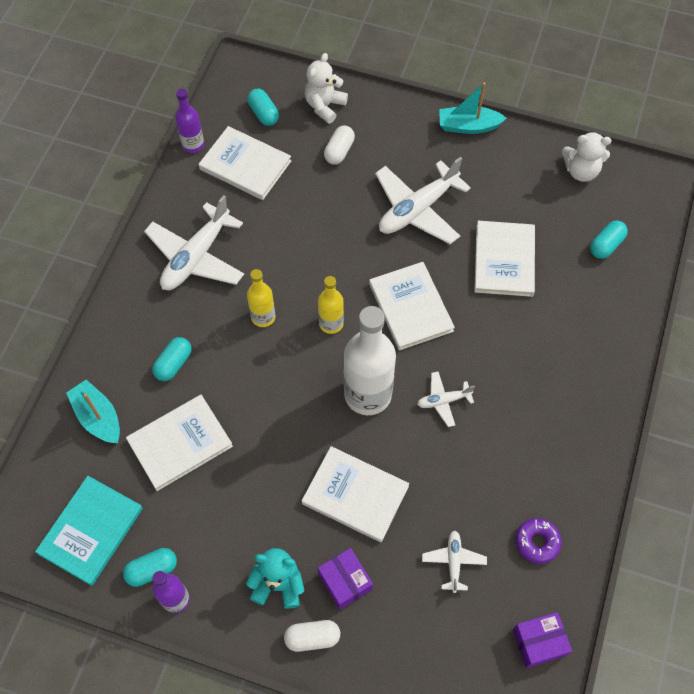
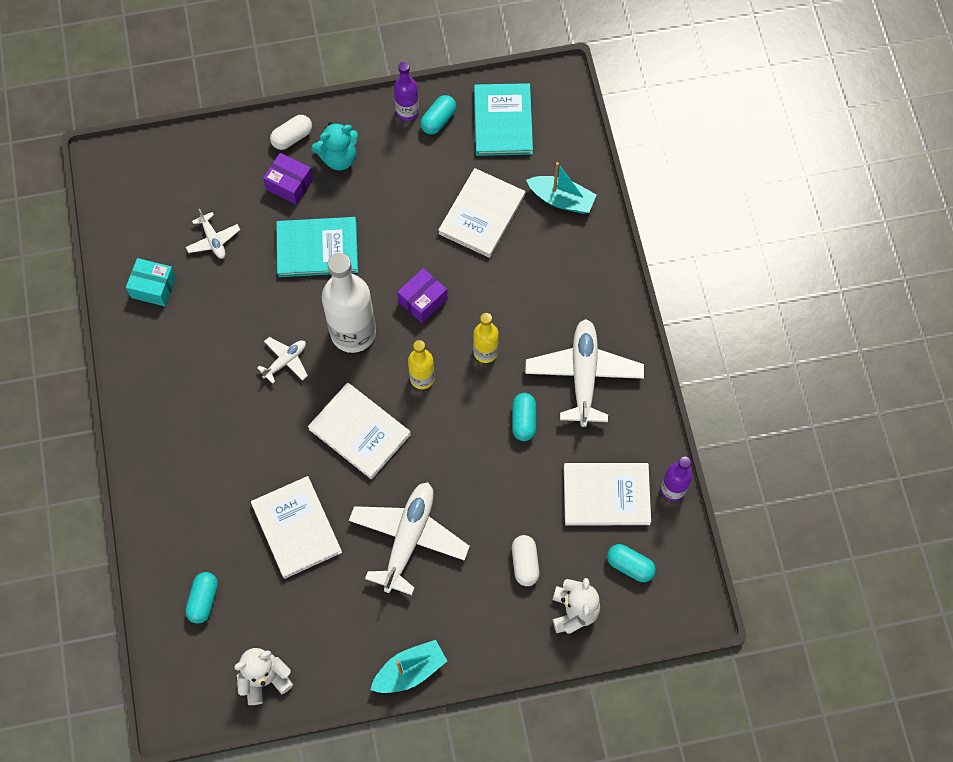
camera: 150 degrees right, 5 degrees up
turquoise capsule [152,337,191,381] -> turquoise capsule moved to [512,393,536,441]
white book [302,446,409,542] -> turquoise book [276,217,358,277]
purple box [513,612,572,668] -> purple box moved to [397,268,447,323]
purple donut [515,518,562,564] -> turquoise box [126,258,176,306]

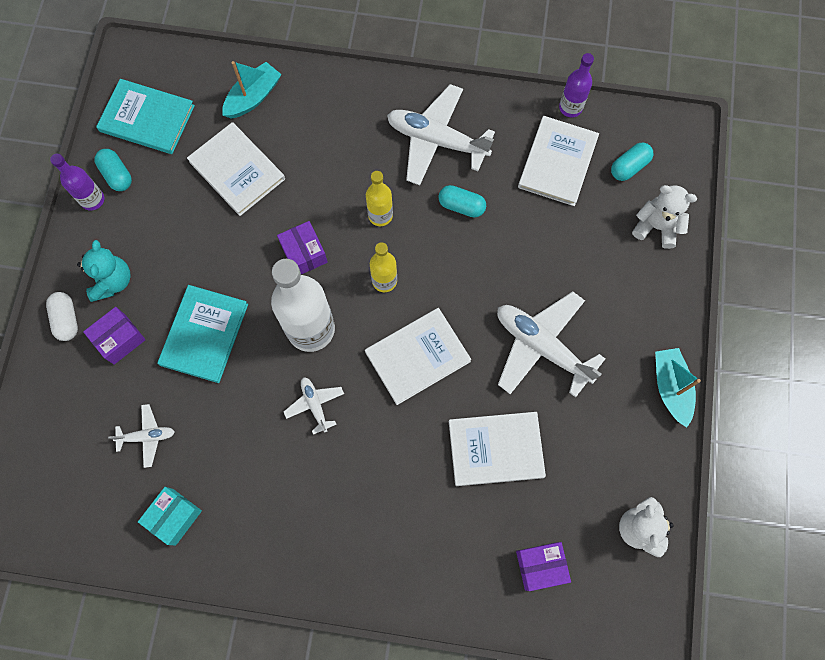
camera: 70 degrees left, 5 degrees up
turquoise capsule [185,572,218,624] -> purple box [516,542,571,591]
white capsule [512,535,540,586] -> none

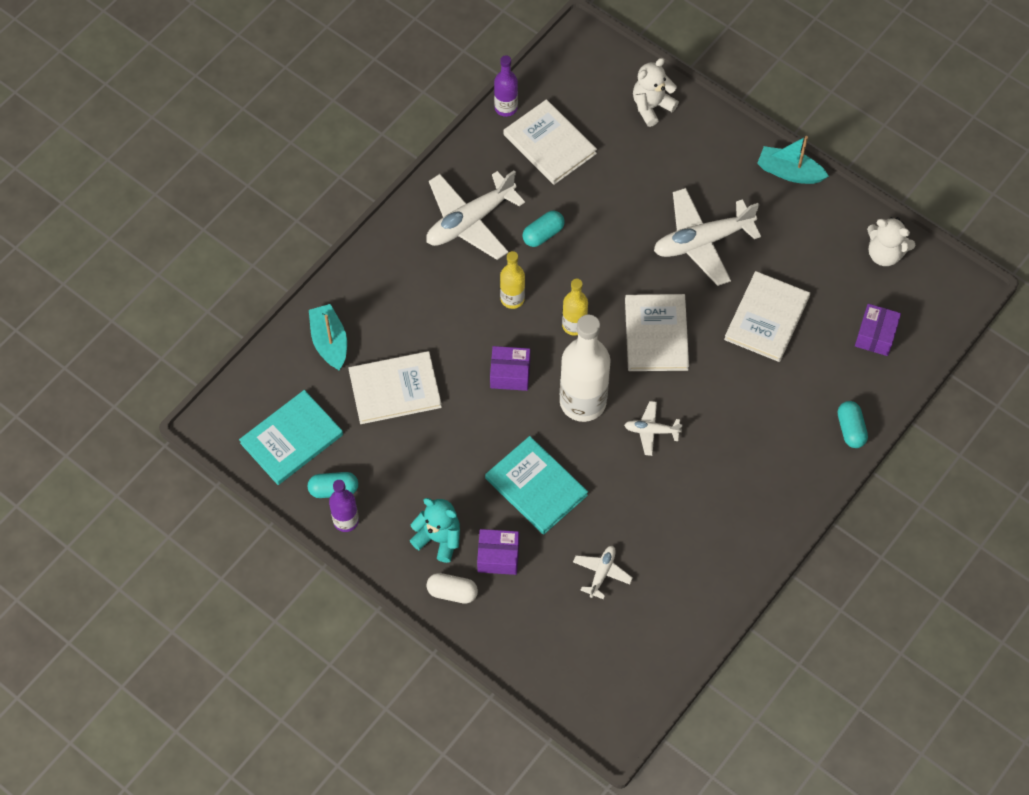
camera: 60 degrees left, 10 degrees down
purple box [83,307,146,365] -> purple box turned 75 degrees counterclockwise [477,529,519,575]
turquoise box [138,487,202,546] -> none
turquoise capsule [611,142,653,181] -> turquoise capsule moved to [838,401,868,448]

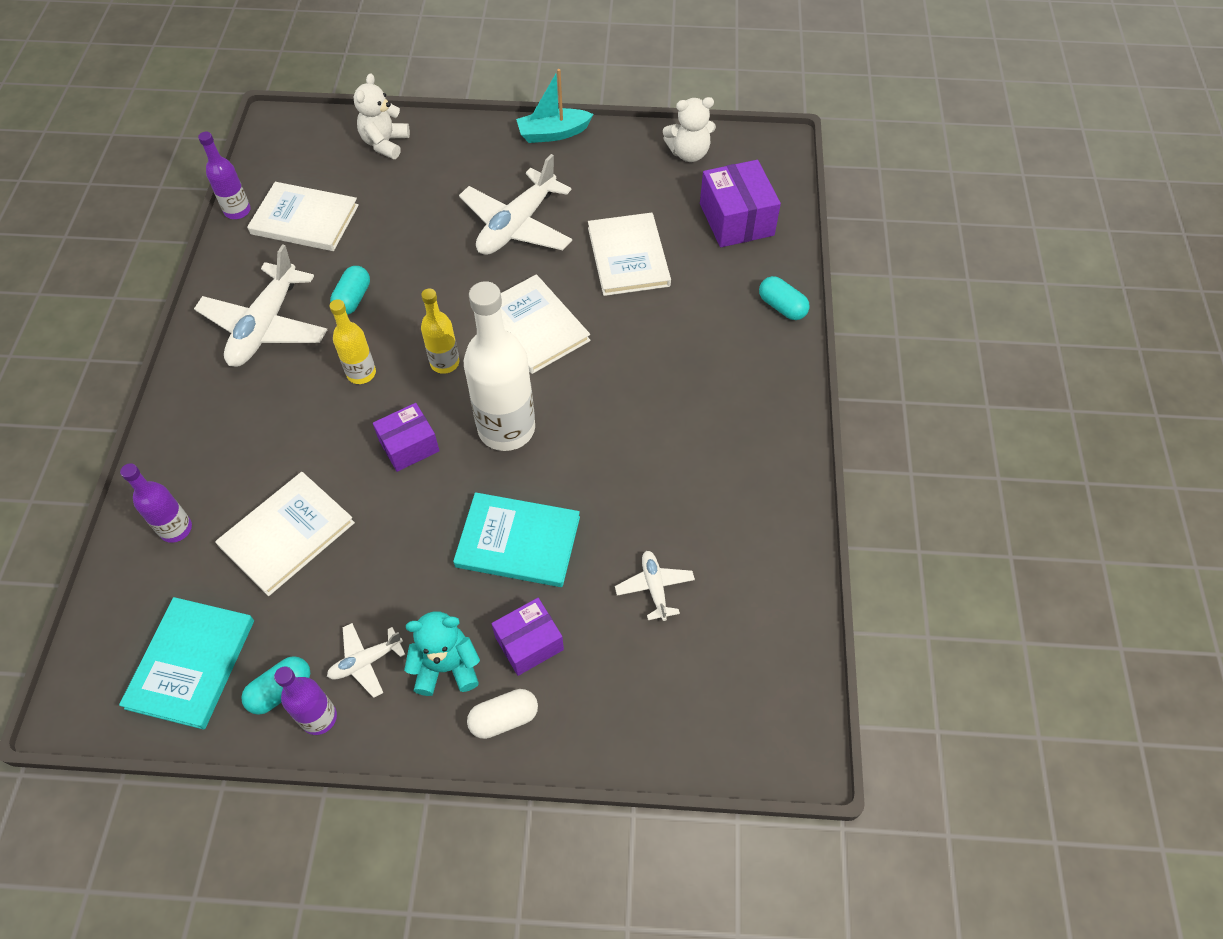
camera: 35 degrees left, 5 degrees down
turquoise boat [309,304,347,370] -> purple bottle [120,463,192,543]
white plane [624,401,683,456] -> white plane moved to [327,623,405,698]
purple box [855,304,901,356] -> purple box [700,160,781,247], size x1.54

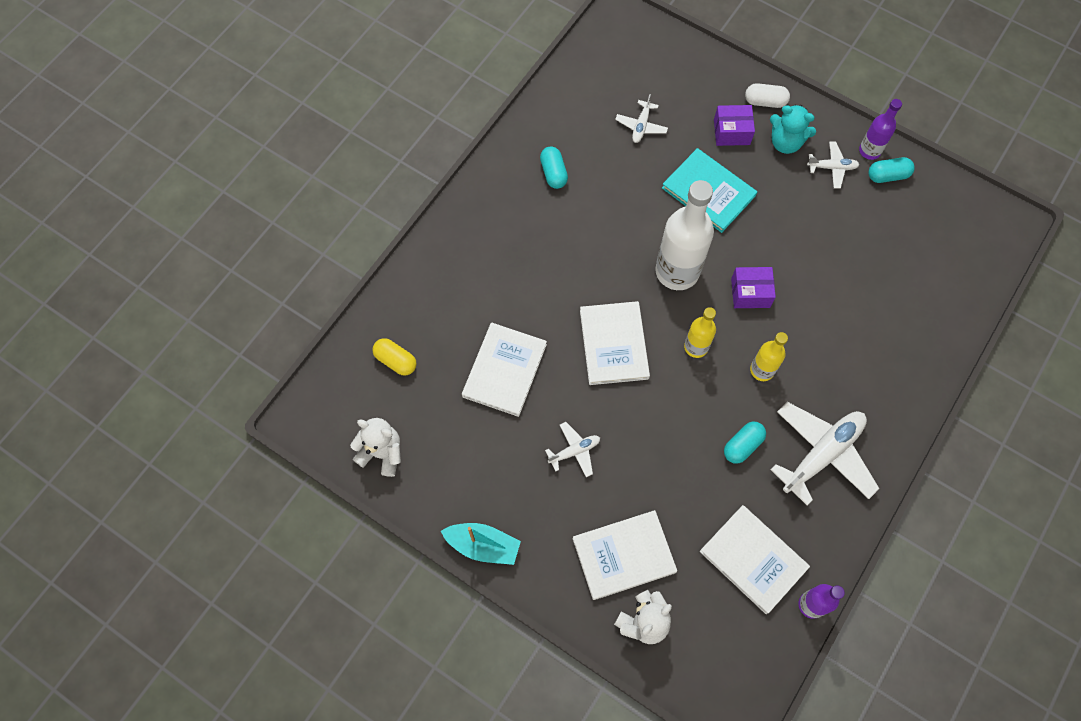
camera: 150 degrees left, 10 degrees up
turquoise book [119,597,254,730] -> none
purple bottle [120,463,192,543] -> none
white book [215,472,355,596] -> white book moved to [573,510,677,600]
white plane [459,154,572,255] -> white plane [545,422,600,477], size x0.50
purple box [700,160,781,247] -> yellow capsule [372,338,417,376]
turquoise capsule [759,276,810,320] -> turquoise capsule moved to [540,146,568,189]

